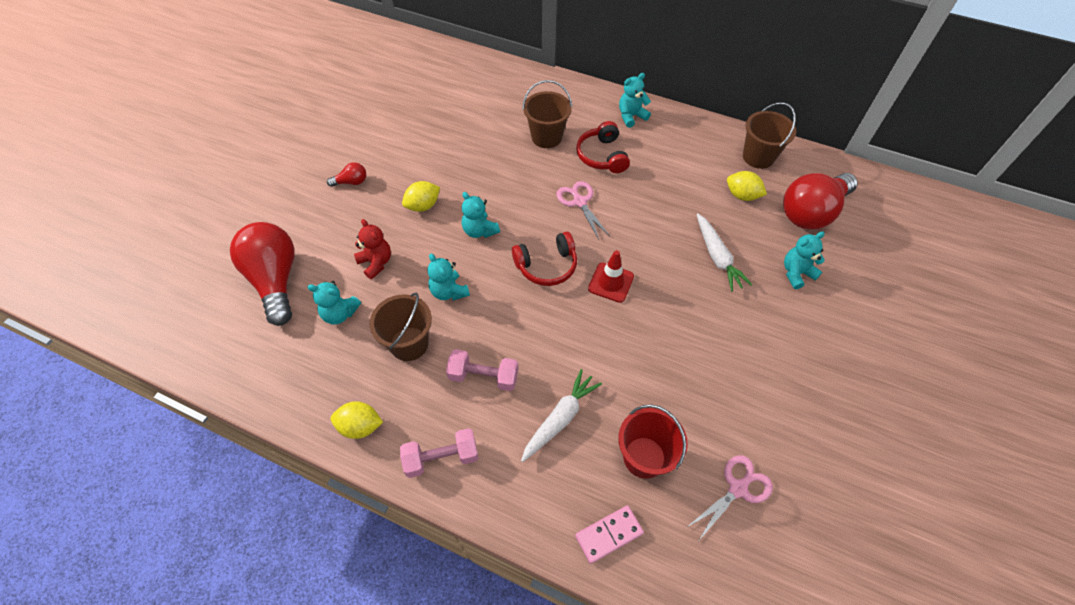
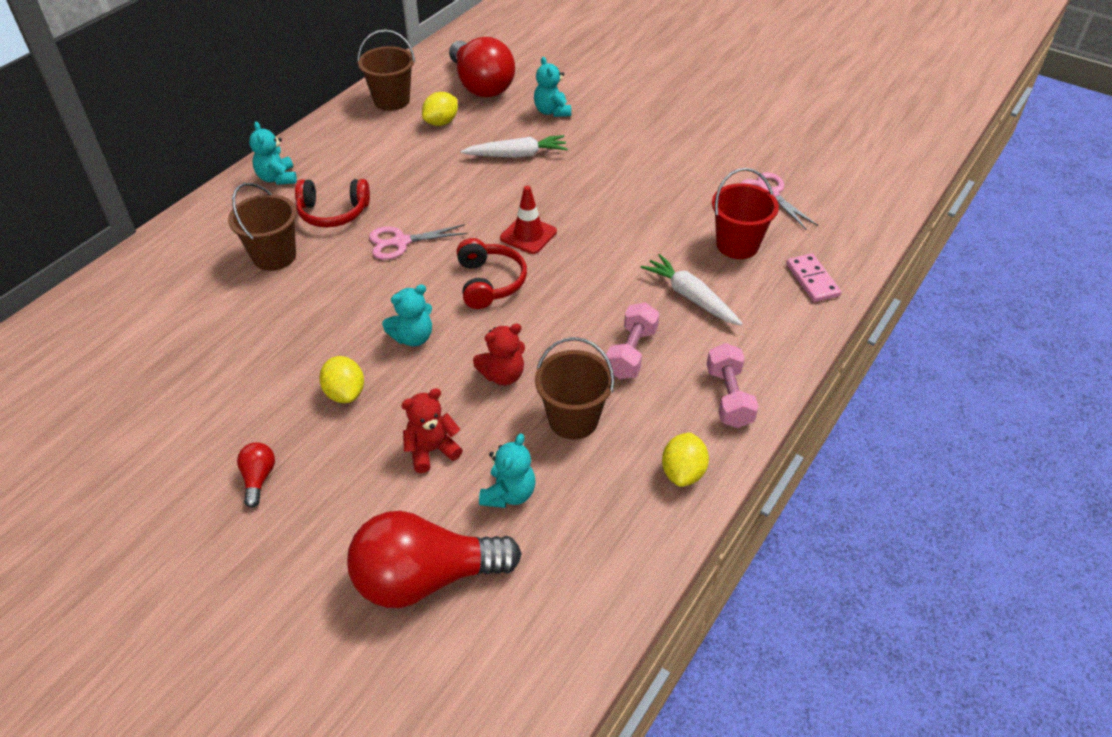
camera: 80 degrees left, 10 degrees down
turquoise teddy bear [428,254,470,301] -> red teddy bear [473,324,525,385]

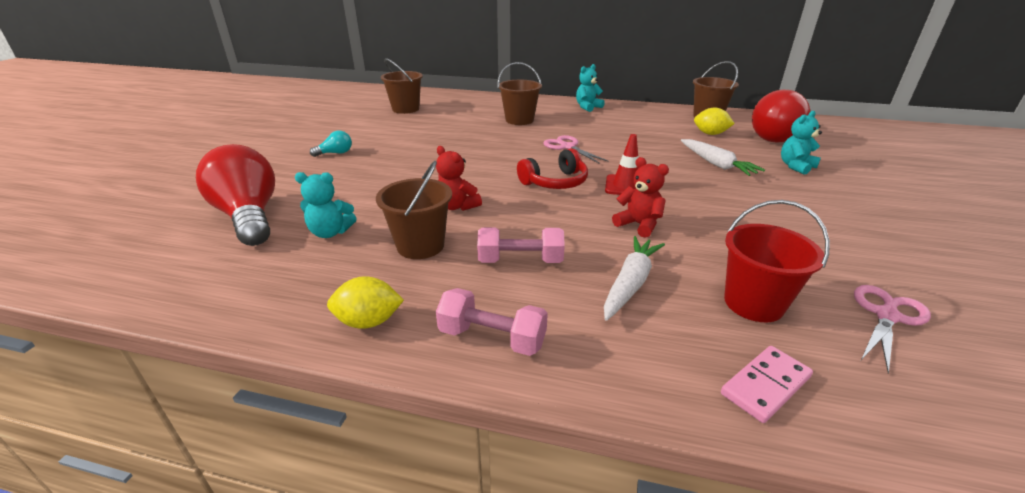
camera: 70 degrees right, 15 degrees down
red light bulb [237,442,275,508] -> turquoise light bulb [310,130,352,157]
red headphones [295,179,370,227] -> none
yellow lemon [319,356,364,403] -> none
turquoise teddy bear [382,284,432,347] -> none
red teddy bear [401,388,463,473] -> red teddy bear moved to [612,157,669,238]
pink dumbbell [707,343,758,428] -> pink dumbbell turned 45 degrees clockwise [436,288,548,356]
none -> brown bucket [381,58,423,114]

